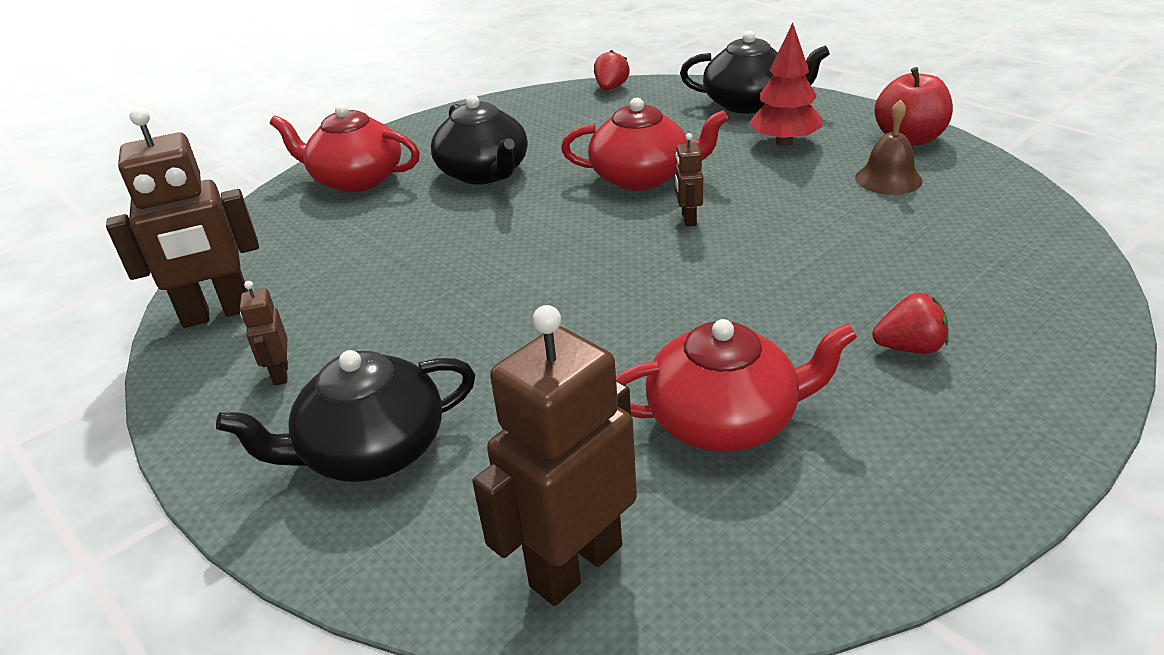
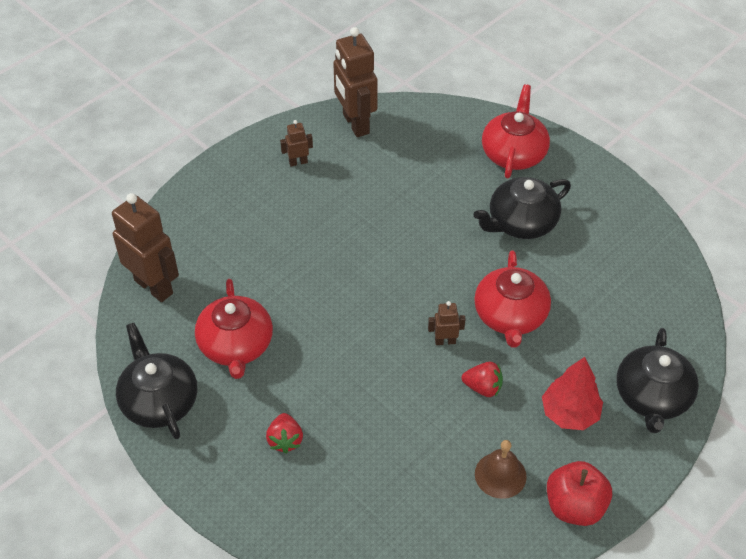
camera: 85 degrees right, 15 degrees up
black teapot [216,350,475,482] -> black teapot moved to [116,323,197,439]
red strawberry [594,50,630,90] -> red strawberry moved to [462,362,503,397]

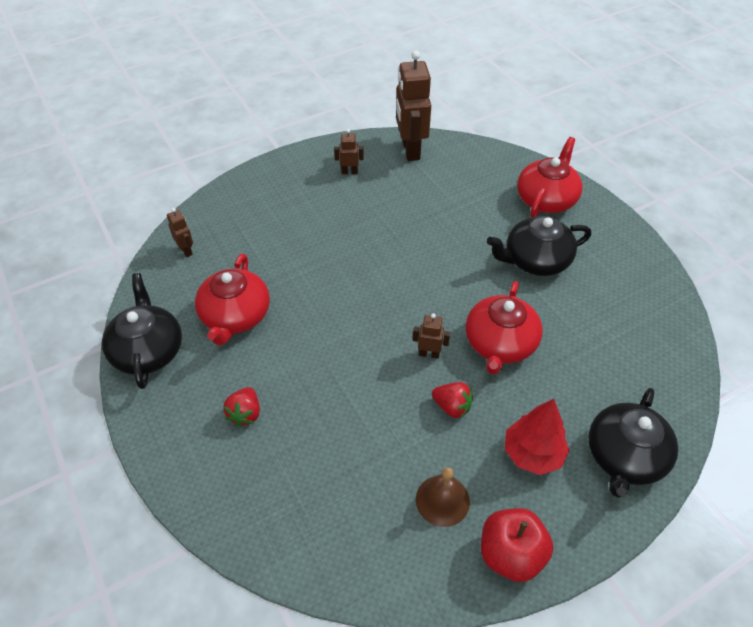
camera: 15 degrees right, 0 degrees up
brown robot [112,193,179,302] -> brown robot [167,208,193,257], size x0.46

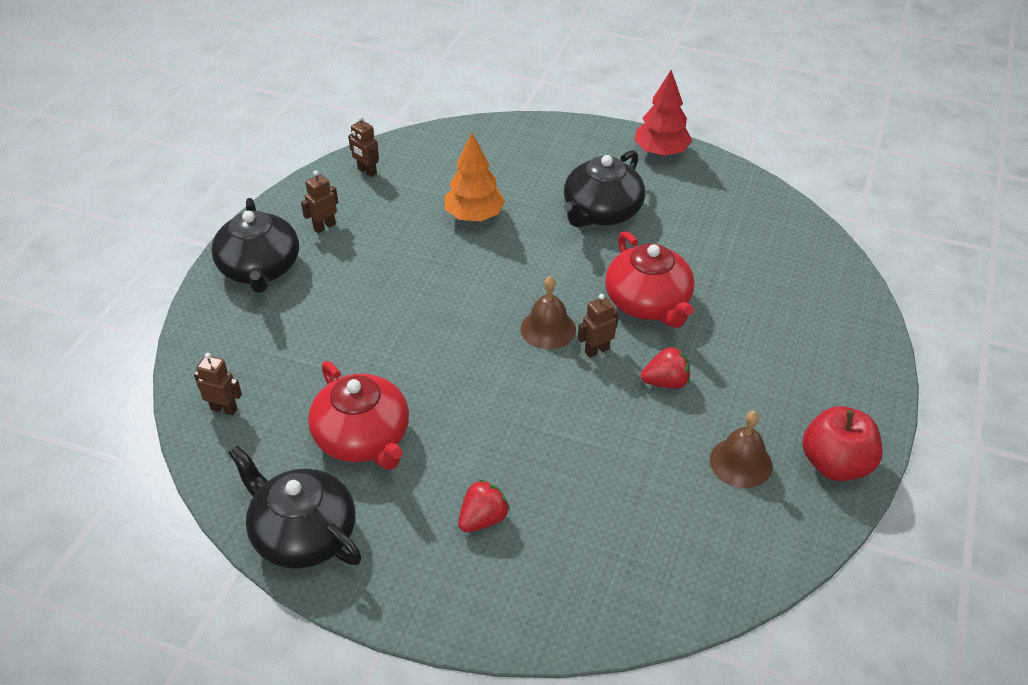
camera: 40 degrees left, 5 degrees down
red strawberry [223,387,260,427] -> red strawberry turned 105 degrees counterclockwise [458,479,510,532]
brown robot [396,50,431,161] -> brown robot [348,116,379,177], size x0.46
red tree [505,399,569,475] -> red tree moved to [634,70,692,156]
red teapot [517,137,582,217] -> none
black teapot [588,388,678,498] -> black teapot moved to [211,198,299,293]
none -> orange tree [445,133,505,222]
none -> brown bell [521,276,576,349]

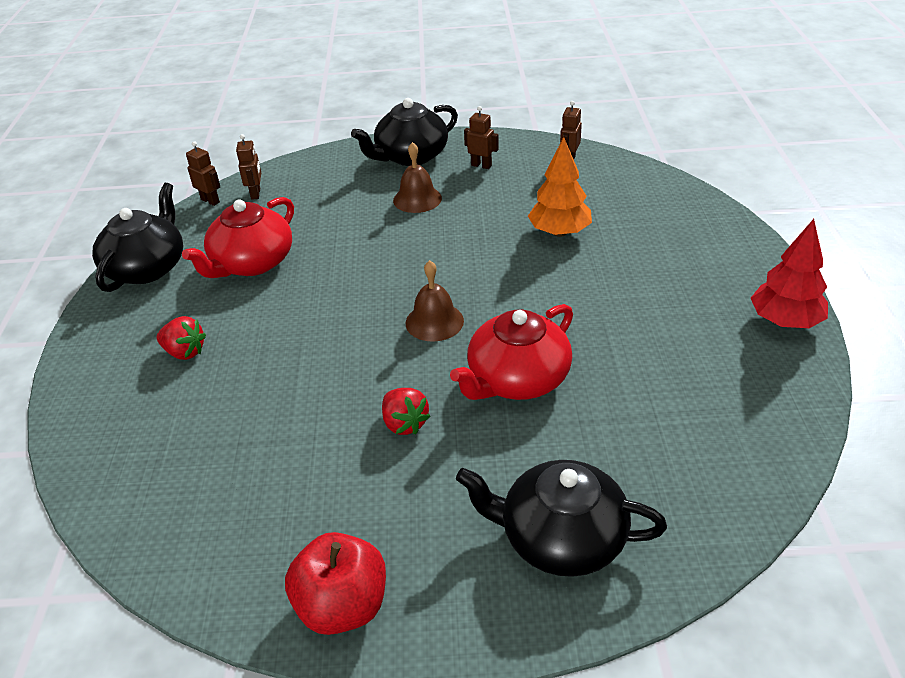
camera: 70 degrees right, 5 degrees down
black teapot [564,150,645,227] -> black teapot moved to [456,460,667,577]
brown robot [578,294,619,358] -> brown robot moved to [186,141,220,206]
brown bell [710,411,772,488] -> brown bell moved to [393,142,442,213]

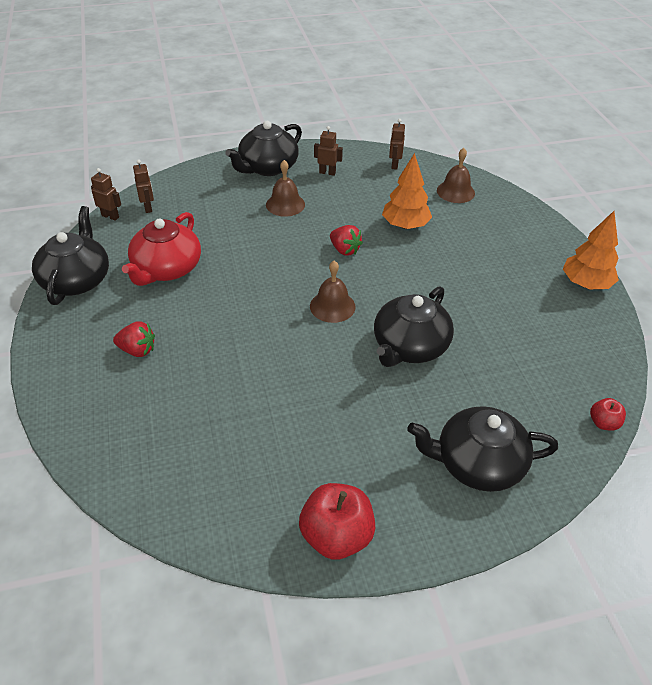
camera: 15 degrees left, 5 degrees up
red strawberry [382,388,431,435] -> red strawberry moved to [330,225,363,256]
red teapot [450,304,573,400] -> black teapot [374,286,454,367]
red tree [751,219,828,328] -> orange tree [563,211,619,289]
none -> brown bell [437,148,475,203]
none -> red apple [590,398,626,431]

